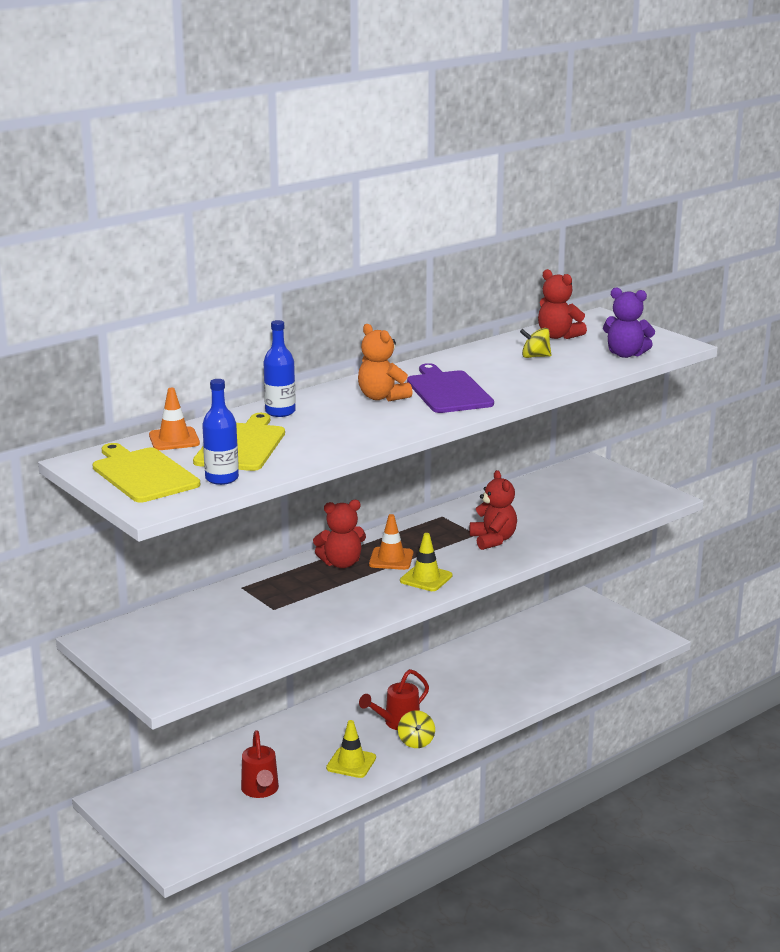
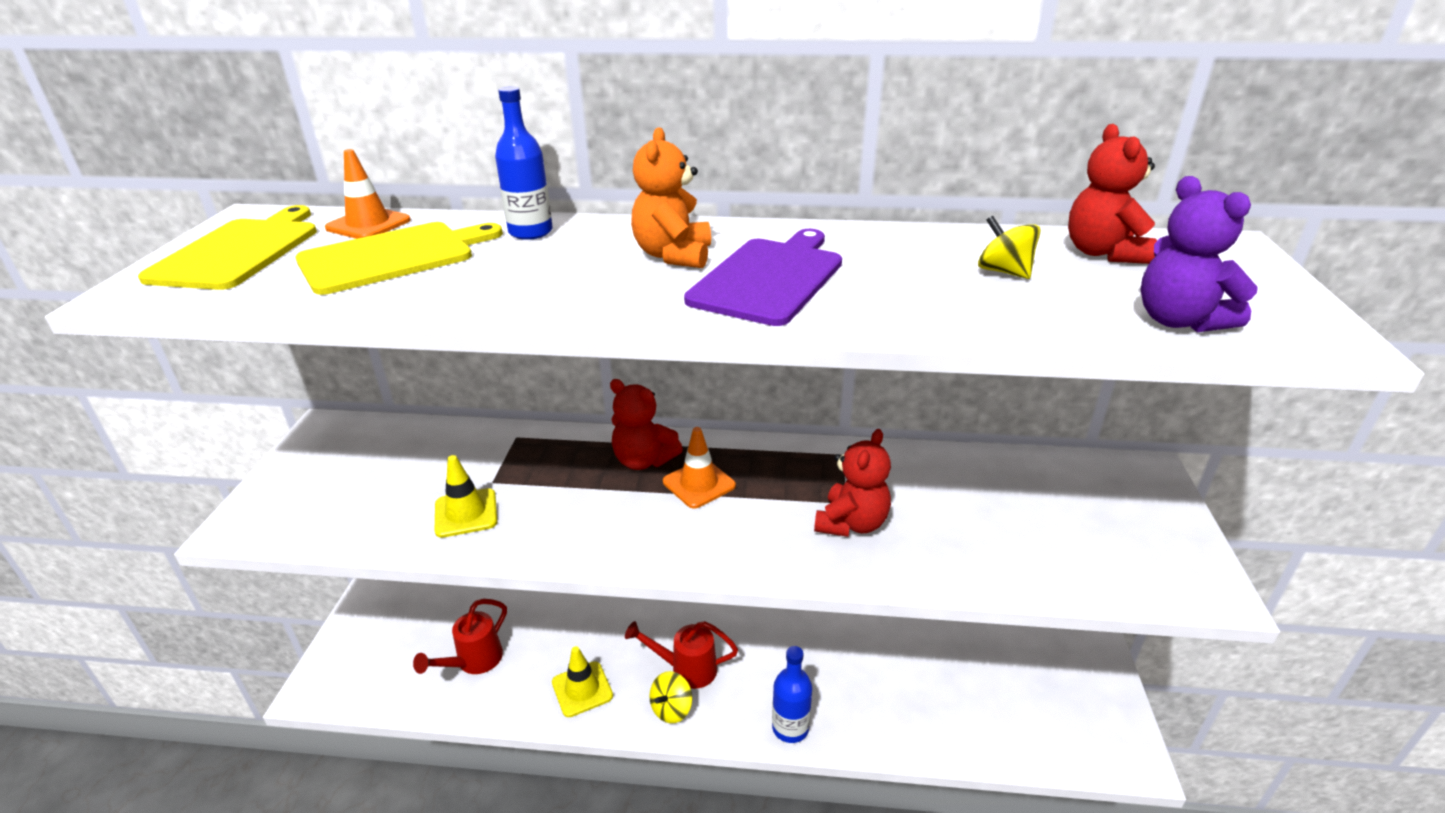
camera: 45 degrees right, 10 degrees up
blue bottle [202,379,239,485] -> blue bottle moved to [772,646,812,743]
yellow traffic cone [400,533,452,591] -> yellow traffic cone moved to [435,455,497,538]

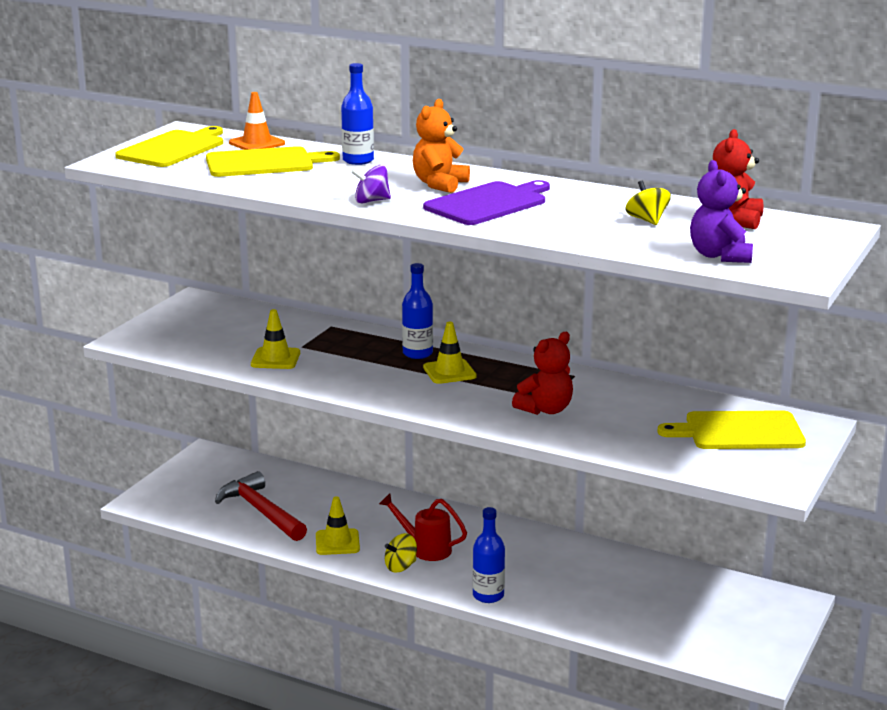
camera: 20 degrees right, 10 degrees down
red watering can [413,599,507,674] -> red hammer [215,471,307,541]
red teddy bear [610,379,683,470] -> blue bottle [402,263,433,359]
orange traffic cone [663,427,736,509] -> yellow traffic cone [423,322,477,384]
none -> purple spinning top [351,165,391,203]
none -> yellow cutting board [658,410,806,449]

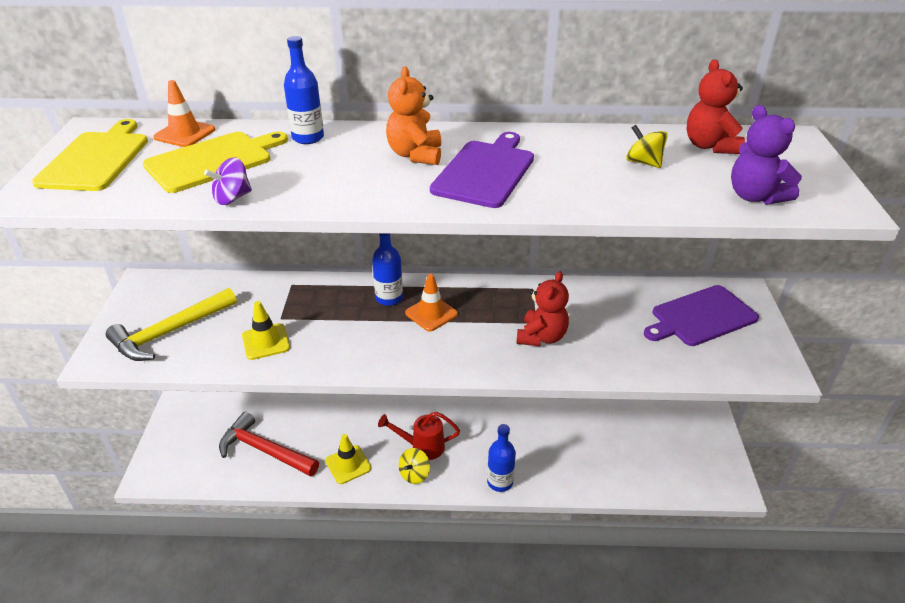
camera: 25 degrees left, 15 degrees up
purple spinning top [351,165,391,203] -> purple spinning top moved to [204,157,252,205]
yellow traffic cone [423,322,477,384] -> orange traffic cone [405,273,458,331]
yellow cutting board [658,410,806,449] -> purple cutting board [644,285,759,346]
none -> yellow hammer [106,288,237,361]

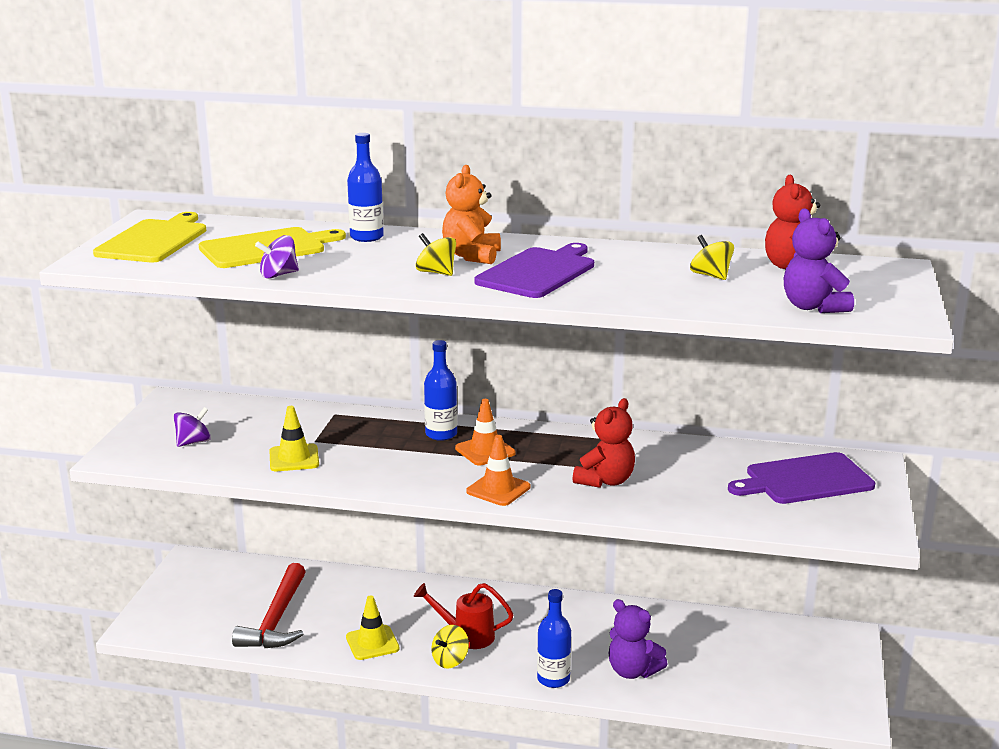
camera: 10 degrees right, 15 degrees down
yellow hammer [106,288,237,361] -> purple spinning top [174,407,211,447]
orange traffic cone [153,80,215,147] -> orange traffic cone moved to [466,435,530,506]
red hammer [219,412,319,476] -> red hammer turned 120 degrees counterclockwise [232,563,306,648]
none -> yellow spinning top [416,233,456,276]
none -> purple teddy bear [609,599,667,679]

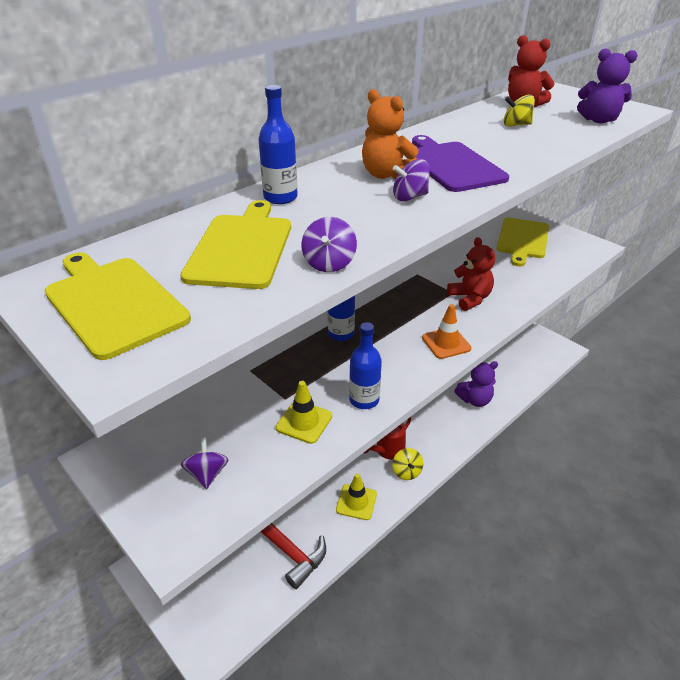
camera: 55 degrees left, 15 degrees up
yellow spinning top [416,233,456,276] -> purple spinning top [393,159,430,201]
orange traffic cone [455,399,515,465] -> none
blue bottle [537,589,571,688] -> blue bottle moved to [349,322,382,409]
purple cutting board [728,452,875,504] -> yellow cutting board [497,218,549,266]

